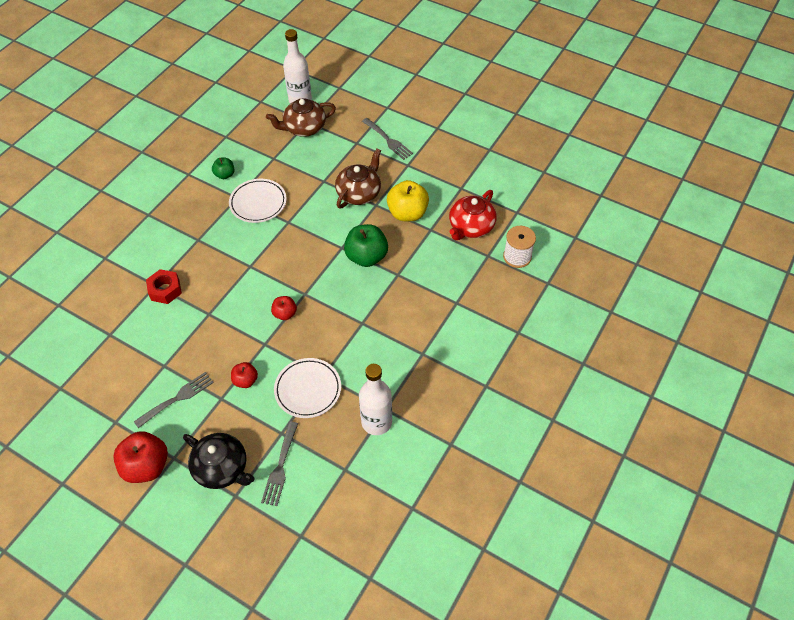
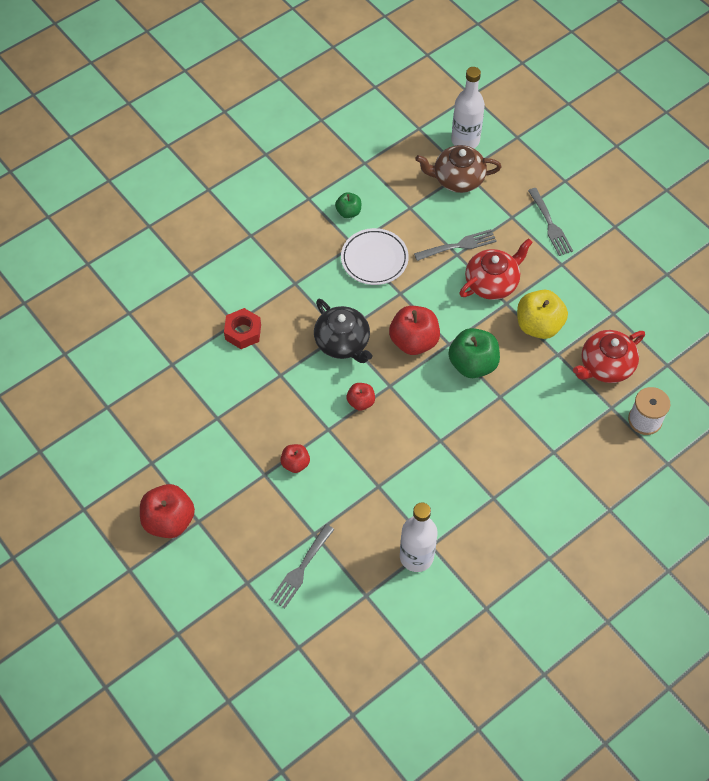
camera: 20 degrees right, 5 degrees up
grey fork [134,372,214,428] -> grey fork moved to [414,229,497,261]
black teapot [183,433,255,489] -> black teapot moved to [314,299,372,363]
white plate [274,358,341,418] -> none
brown teapot [335,148,381,208] -> red teapot [459,238,533,300]
none -> red apple [389,306,440,355]

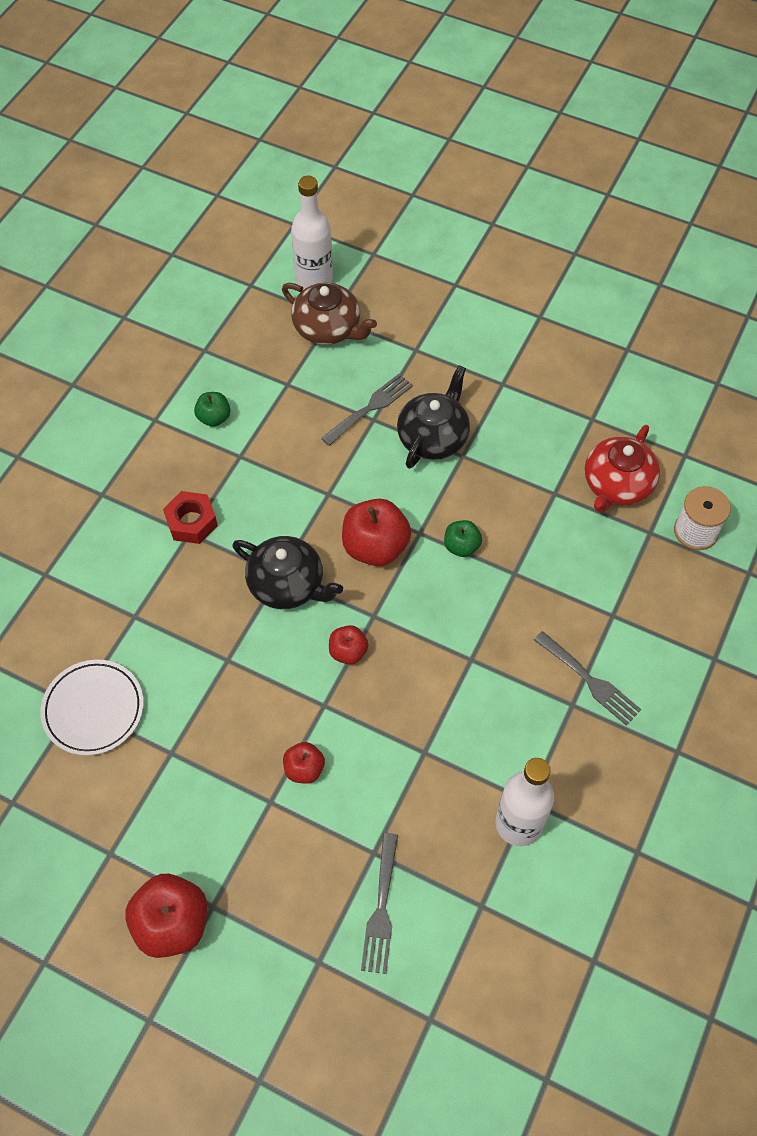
camera: 25 degrees left, 0 degrees up
red nut [224,308,261,349] -> red nut moved to [163,491,218,544]
white plate [341,228,409,285] -> white plate moved to [40,659,144,756]
brown teapot [415,145,501,193] -> brown teapot turned 120 degrees counterclockwise [282,283,377,345]
green apple [448,328,500,378] -> green apple [444,520,482,557], size x0.55
red teapot [459,238,533,300] -> black teapot [397,365,470,469]
yellow apple [517,290,568,339] -> none
grey fork [528,188,573,256] -> grey fork moved to [534,631,641,726]

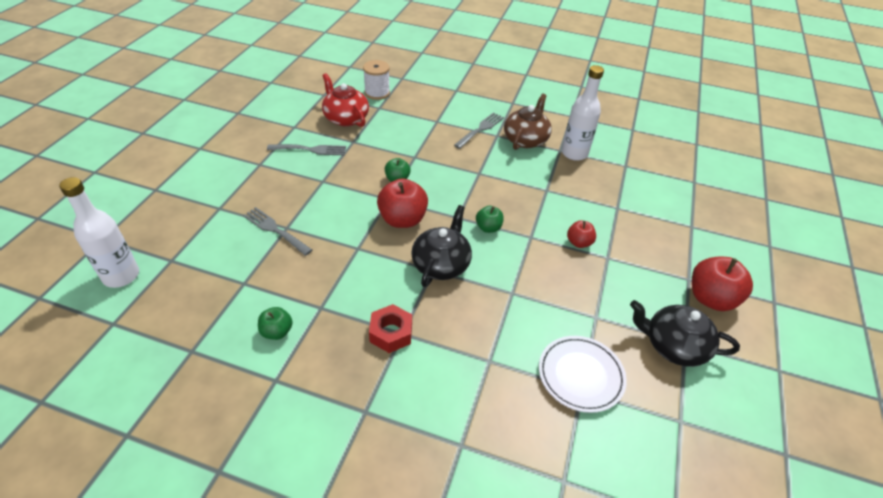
camera: 100 degrees left, 15 degrees down
brown teapot [282,283,377,345] -> brown teapot moved to [504,94,552,150]
red apple [329,625,368,665] -> green apple [476,206,504,233]
grey fork [361,833,398,974] -> grey fork moved to [267,144,346,155]
black teapot [397,365,470,469] -> black teapot moved to [630,300,740,367]
red teapot [585,425,660,513] -> red teapot turned 150 degrees counterclockwise [322,73,369,127]

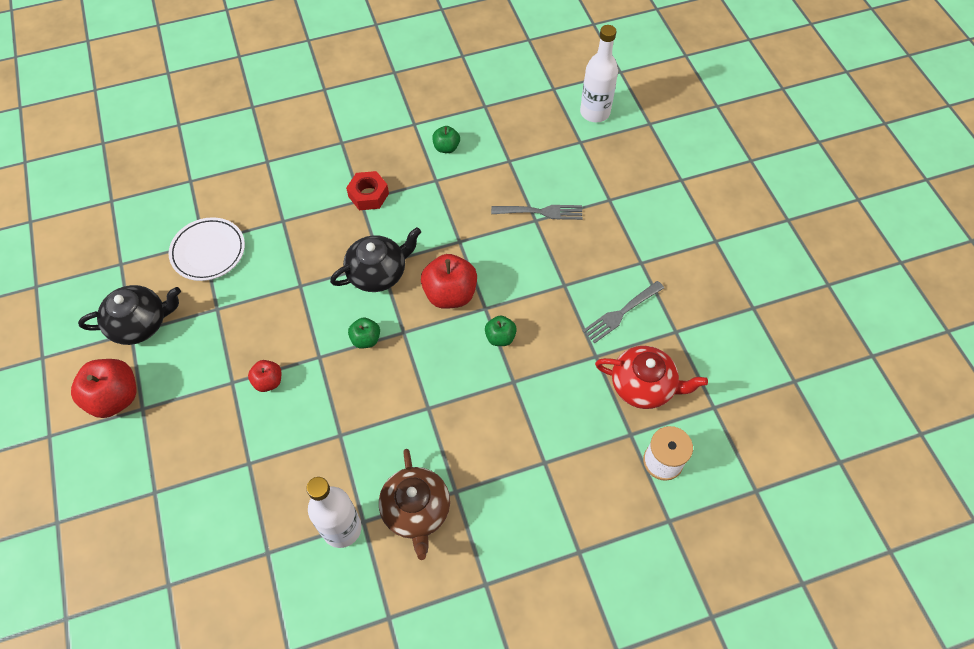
camera: 145 degrees right, 15 degrees up
black teapot [411,205,472,287] -> black teapot turned 105 degrees counterclockwise [330,227,421,292]
grey fork [454,112,504,149] -> none

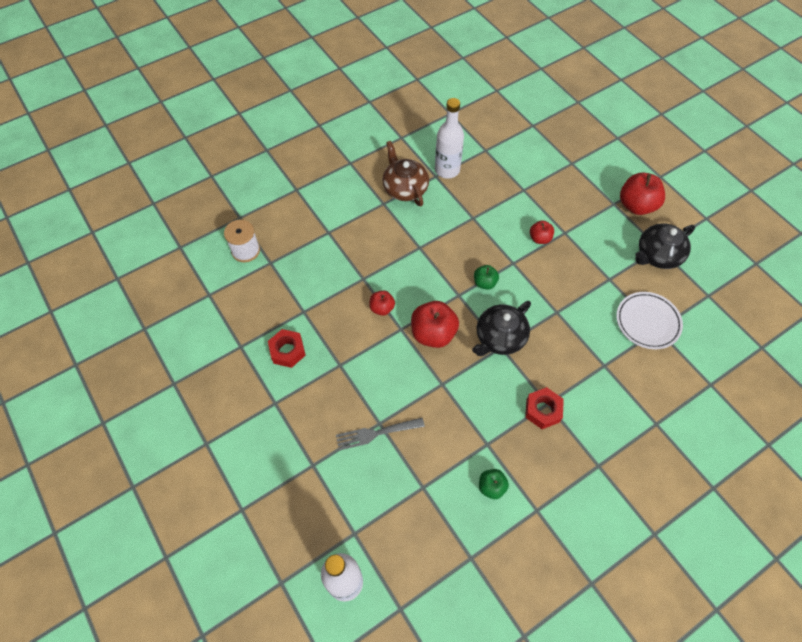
camera: 165 degrees right, 0 degrees up
green apple [485,315,517,346] -> red apple [369,291,395,316]
grey fork [583,281,664,344] -> red nut [268,329,306,368]
red teapot [595,346,708,409] -> none

